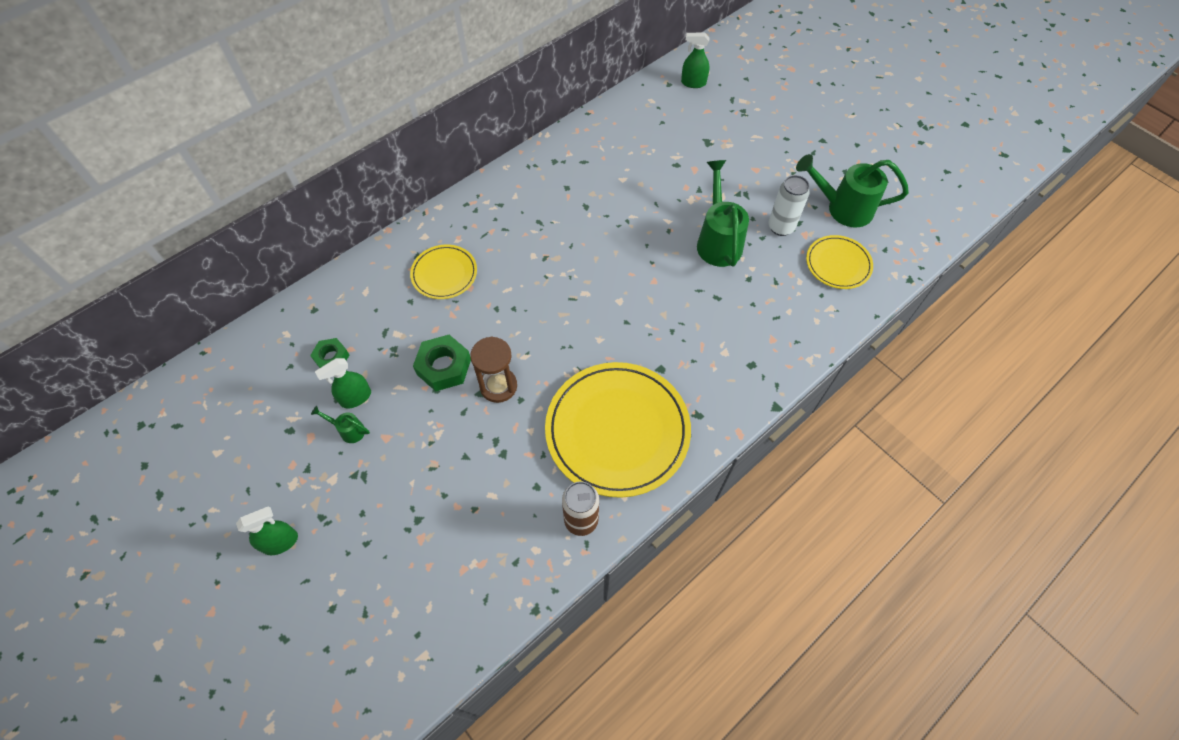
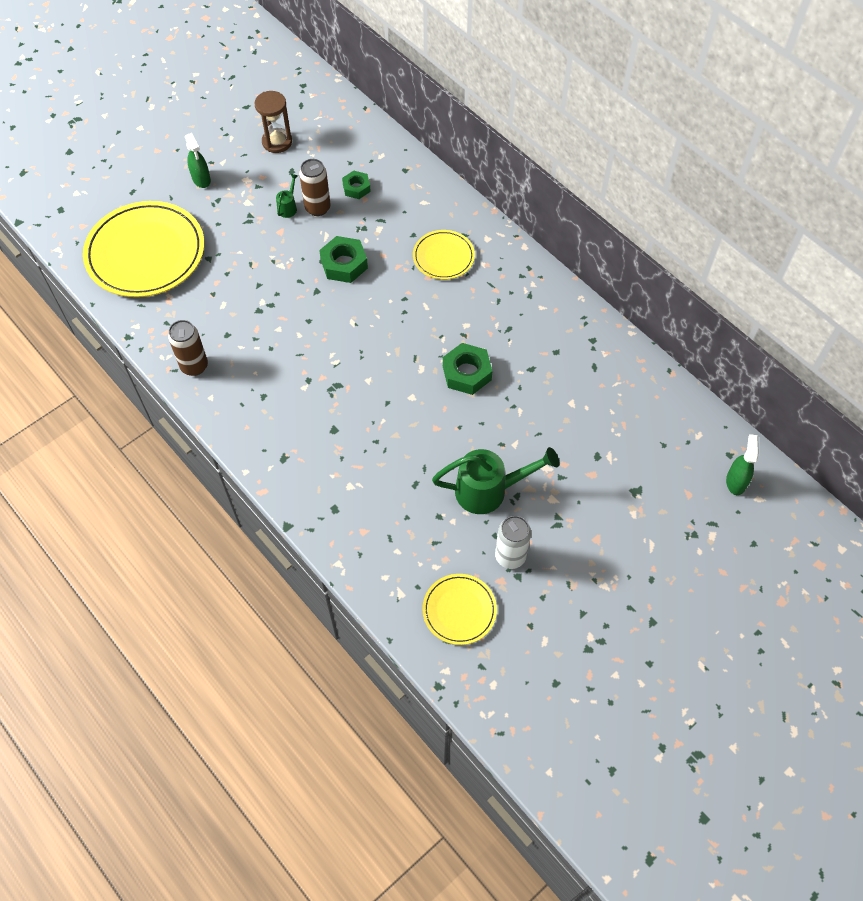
camera: 90 degrees right, 0 degrees up
green spray bottle [315,358,371,408] -> brown can [299,159,331,216]
brown hourglass [470,337,517,403] -> brown hourglass moved to [254,91,292,153]
yellow plate [545,362,691,498] -> yellow plate moved to [83,201,204,297]
green watering can [796,154,909,228] -> none
none -> green nut [443,343,492,395]

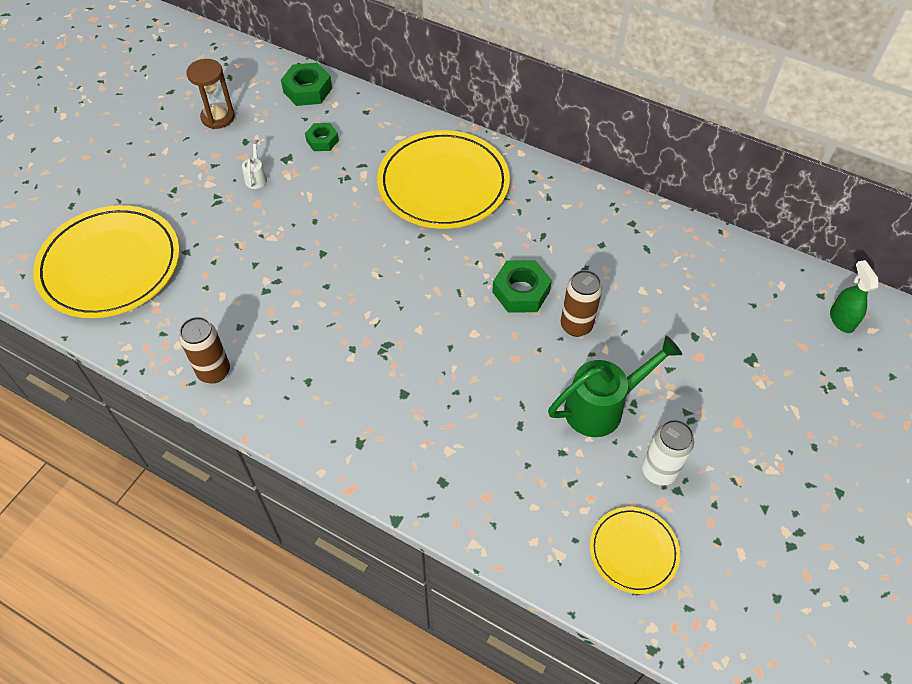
camera: 20 degrees left, 5 degrees down
green spray bottle [185,133,211,188] -> none
green watering can [276,174,298,218] -> white watering can [242,139,267,189]
brown can [299,159,331,216] -> brown can moved to [561,270,602,337]
green nut [319,236,368,283] -> green nut moved to [281,63,332,106]
yellow plate [413,230,475,280] -> yellow plate [377,130,510,229], size x1.94

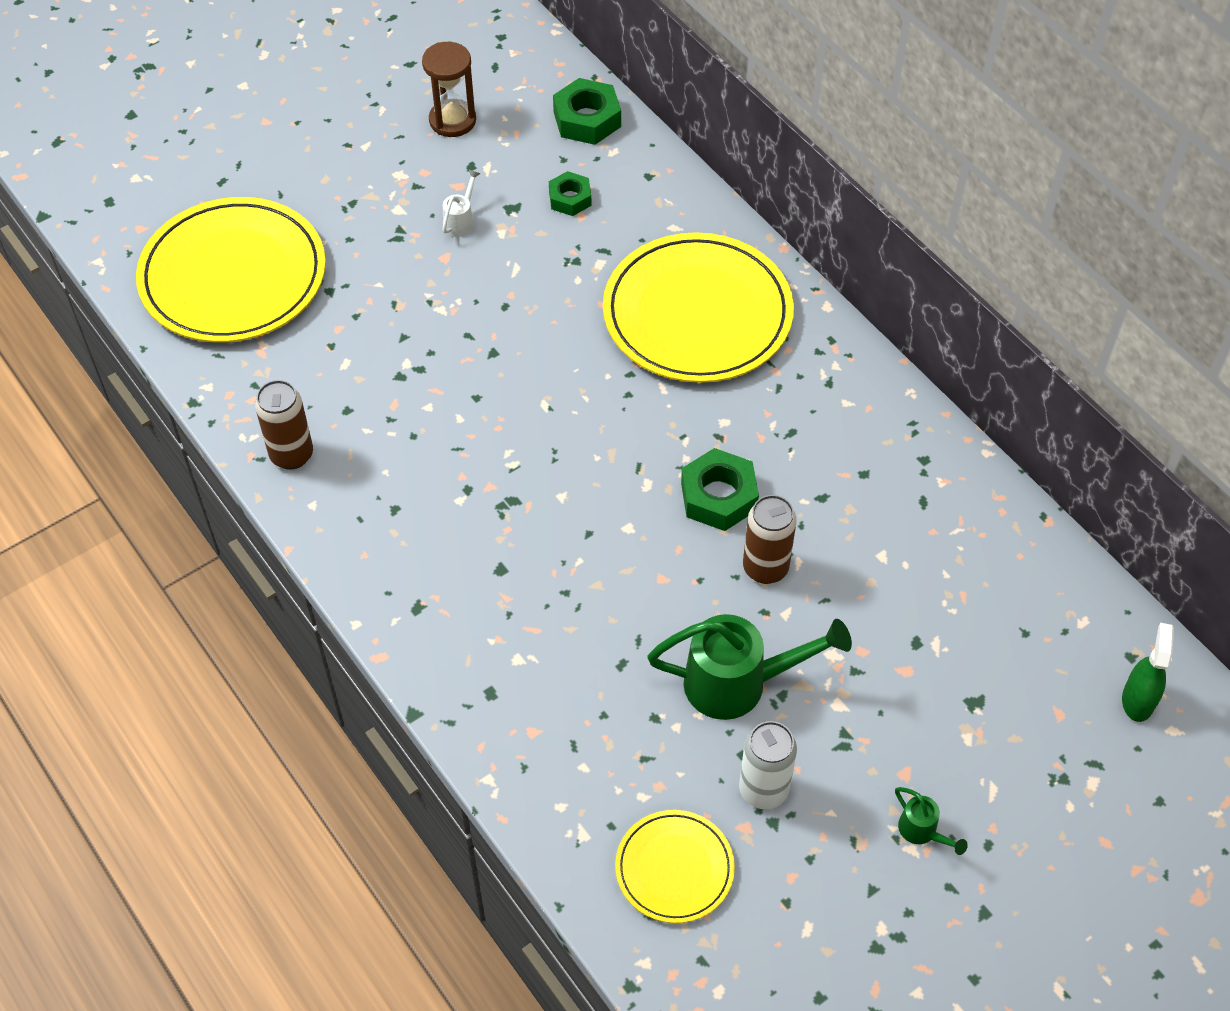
camera: 25 degrees right, 0 degrees up
none -> green watering can [895,787,968,855]

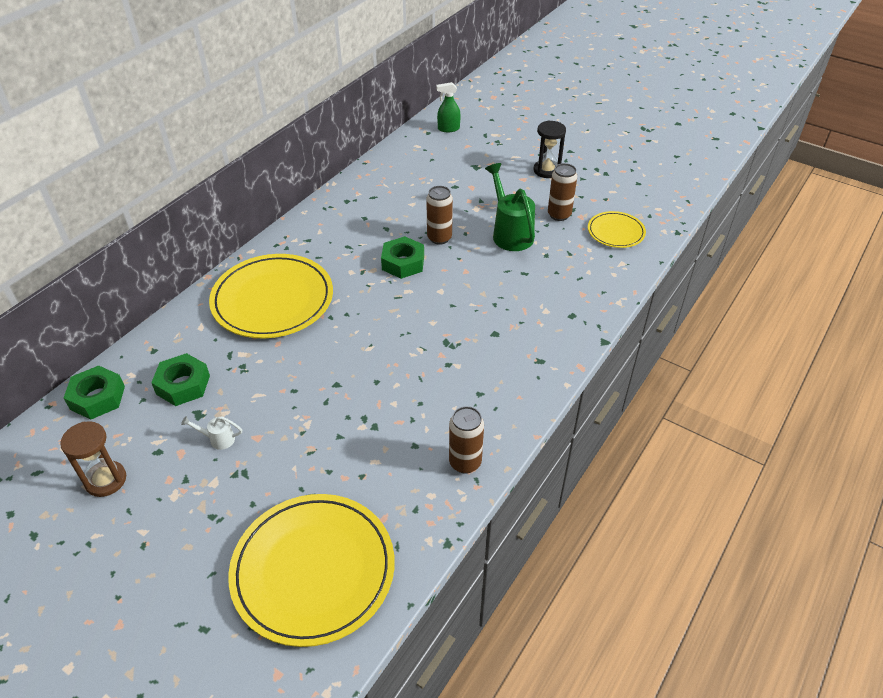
camera: 110 degrees left, 10 degrees down
green nut [549,171,591,216] -> green nut [151,353,210,406], size x1.57
white can [739,721,797,809] -> brown can [548,163,577,221]
green watering can [895,787,968,855] -> black hourglass [533,121,566,178]

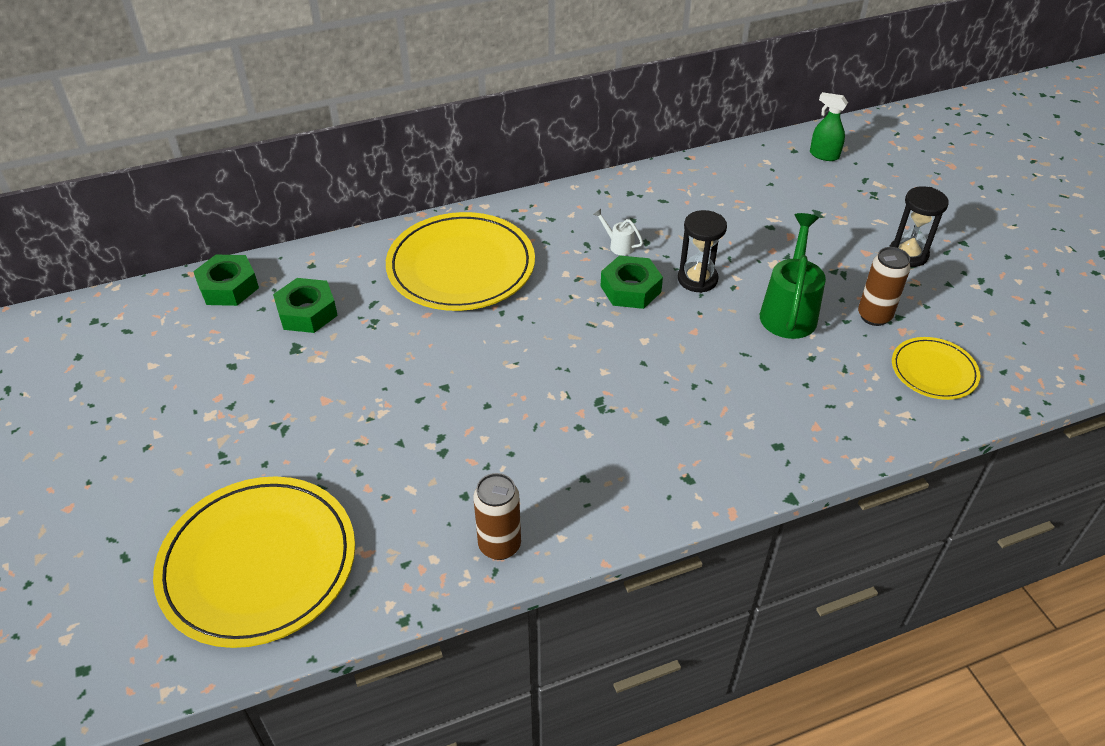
camera: 35 degrees right, 0 degrees up
brown hourglass [60,421,126,497] -> none
white watering can [181,416,242,450] -> white watering can moved to [593,209,643,256]
brown can [426,186,453,245] -> black hourglass [678,210,727,293]

